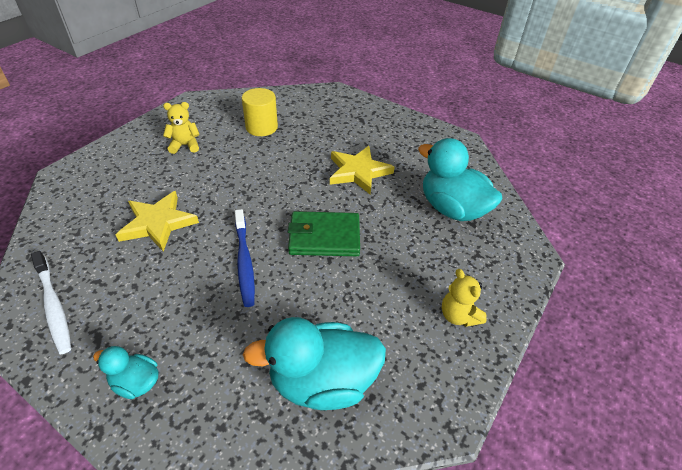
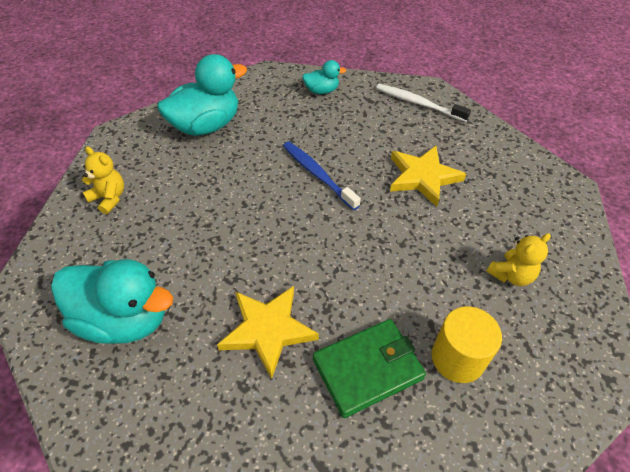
camera: 155 degrees right, 5 degrees up
green wallet [288,211,360,256] -> green wallet moved to [313,319,426,418]

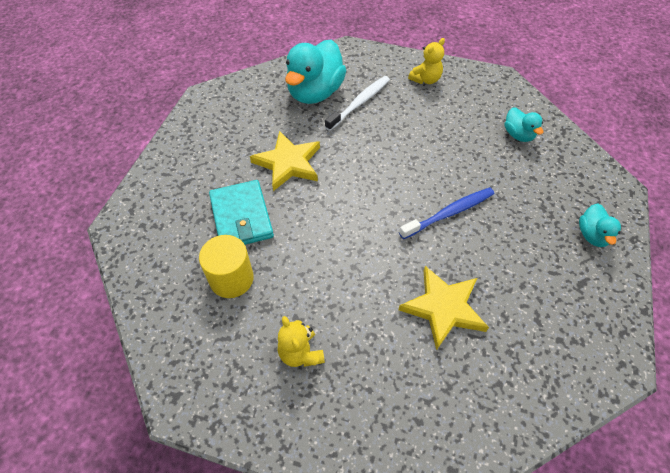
camera: 100 degrees right, 5 degrees up
turquoise duck [157,54,247,136] -> turquoise duck [505,107,543,142], size x0.50
green wallet [313,319,426,418] -> turquoise wallet [209,180,274,245]
white toothbrush [376,84,471,122] -> white toothbrush moved to [325,76,390,131]

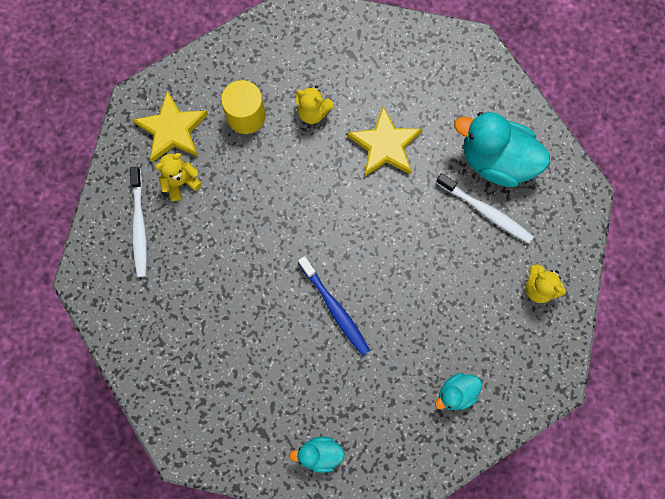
camera: 85 degrees right, 20 degrees up
turquoise wallet [209,180,274,245] -> yellow teddy bear [296,86,334,124]
yellow star [398,266,489,350] -> yellow star moved to [133,90,208,162]
none -> white toothbrush [130,167,147,277]

